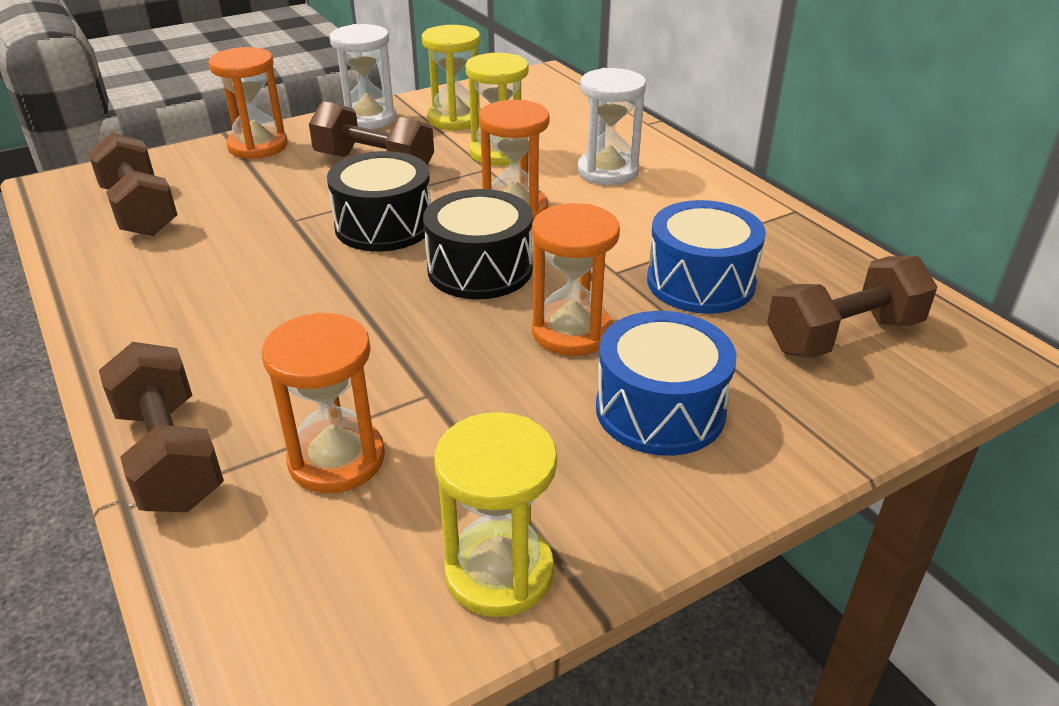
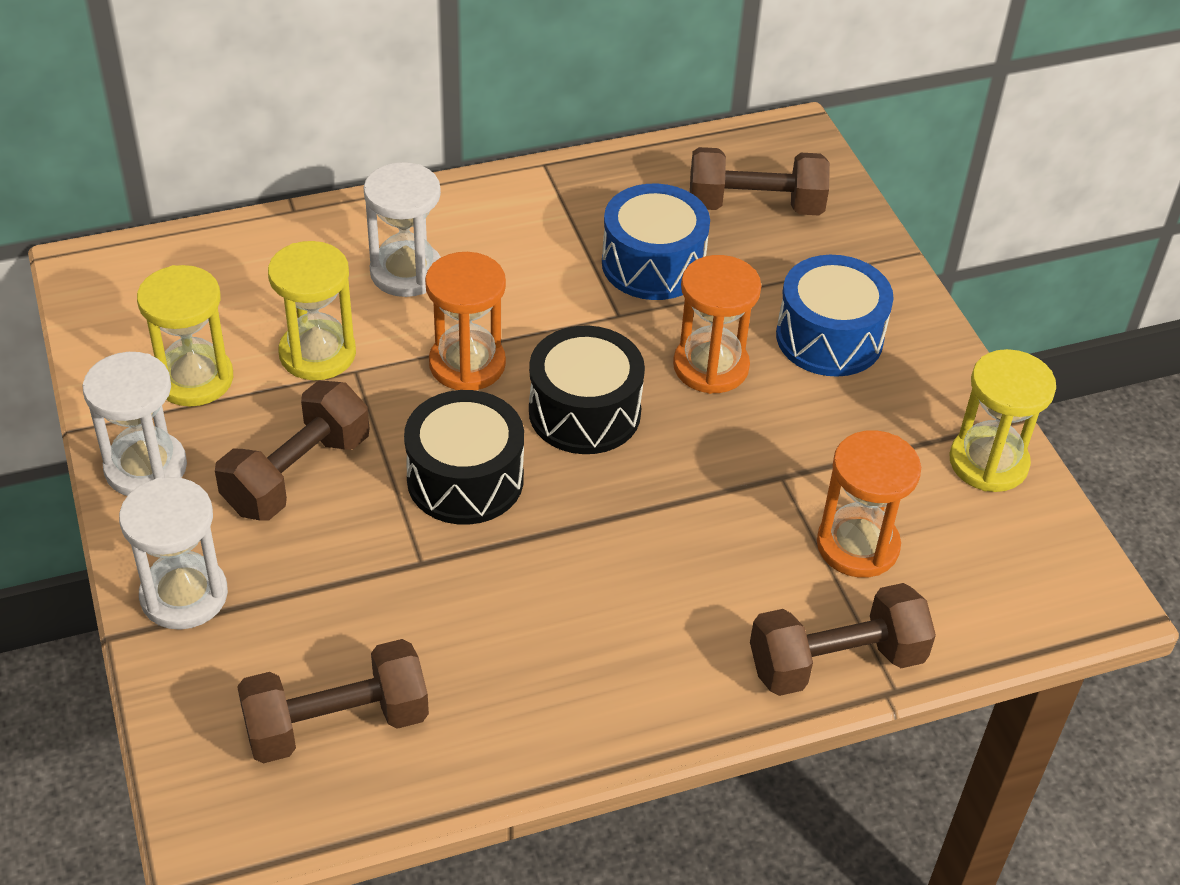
camera: 80 degrees left, 10 degrees up
orange hourglass [208,47,288,159] -> white hourglass [119,477,228,630]
brown dumbbell [767,256,937,358] -> brown dumbbell turned 75 degrees counterclockwise [690,147,830,215]

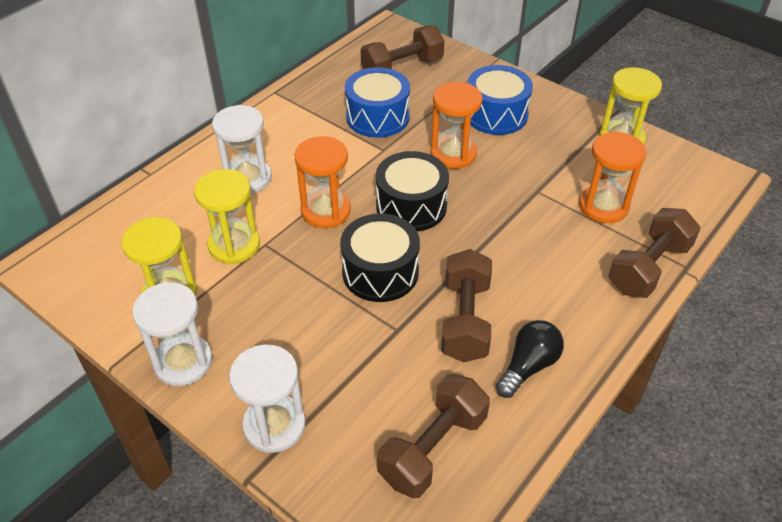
camera: 30 degrees left, 0 degrees up
brown dumbbell [215,381,369,521] -> brown dumbbell moved to [441,249,492,362]
none -> black light bulb [495,320,564,398]

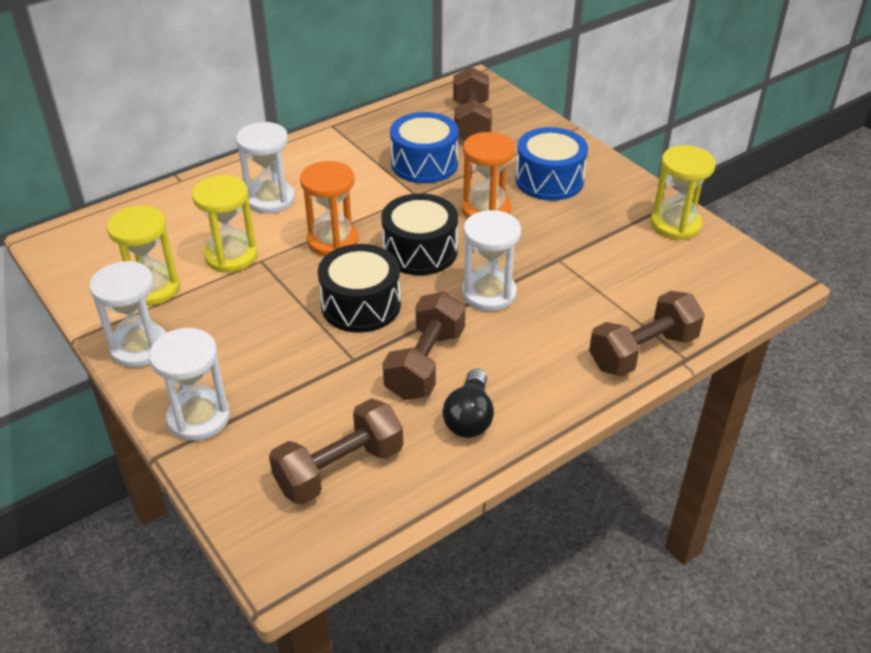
camera: 15 degrees right, 5 degrees down
brown dumbbell [360,25,444,69] -> brown dumbbell turned 75 degrees counterclockwise [453,67,492,140]
black light bulb [495,320,564,398] -> black light bulb turned 135 degrees clockwise [442,369,494,438]
orange hourglass [579,131,646,223] -> none
none -> white hourglass [462,210,521,311]

